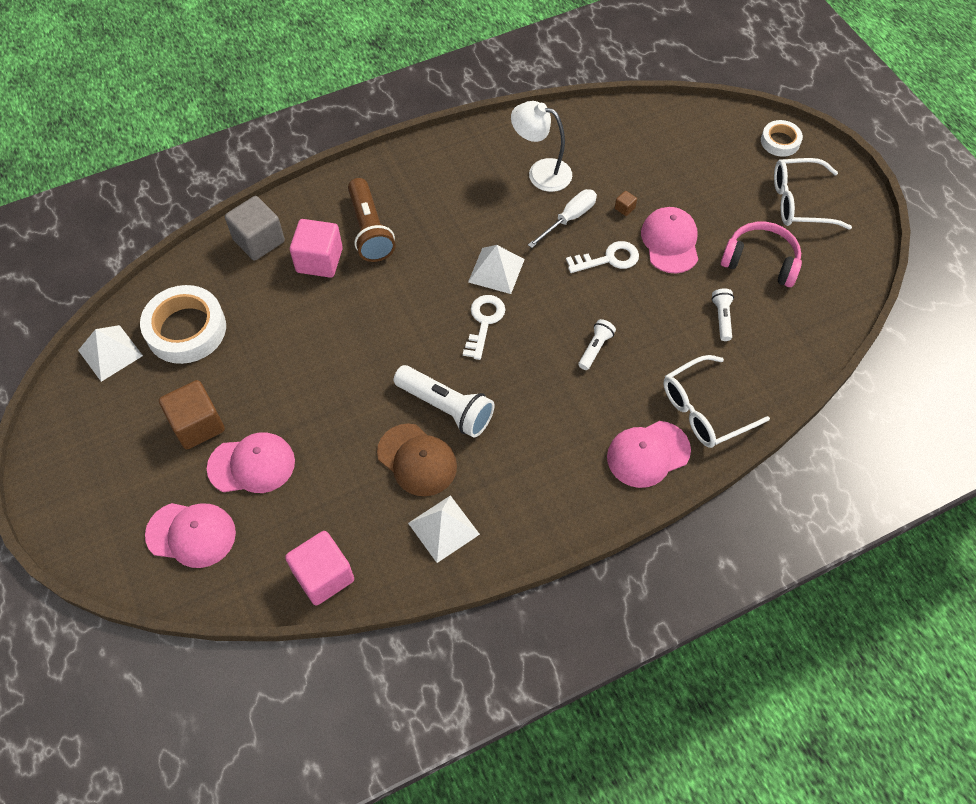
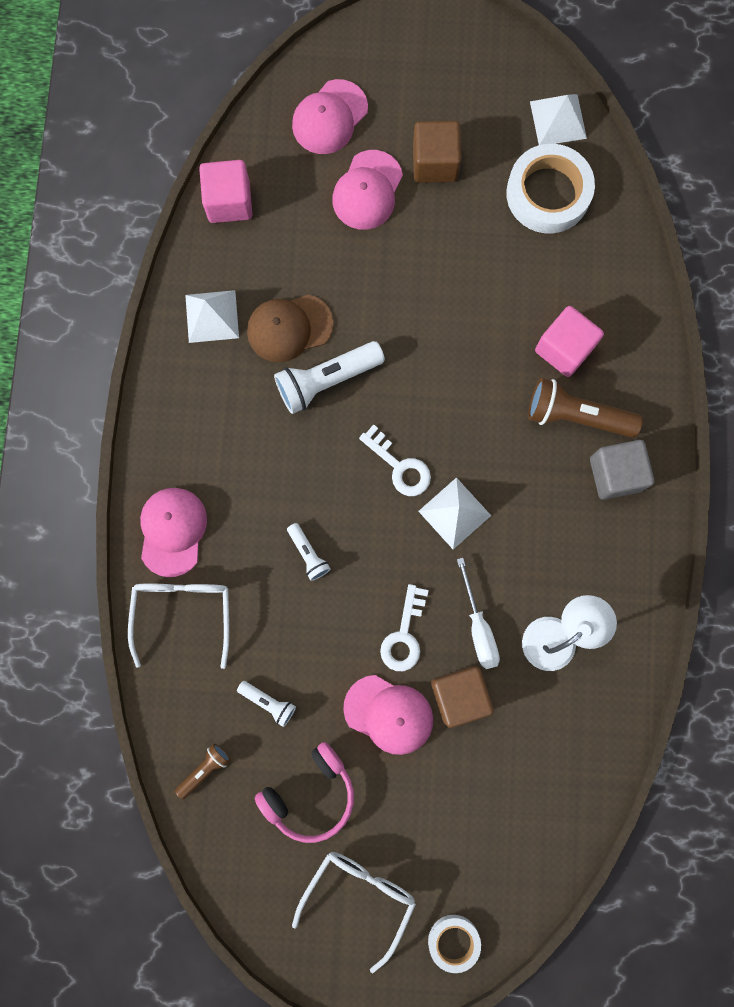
camera: 120 degrees right, 20 degrees up
grey cube [225,196,285,261] -> grey cube moved to [590,440,654,500]
brown cube [615,191,637,216] -> brown cube [431,666,494,728], size x2.47
none -> brown flashlight [175,744,230,799]

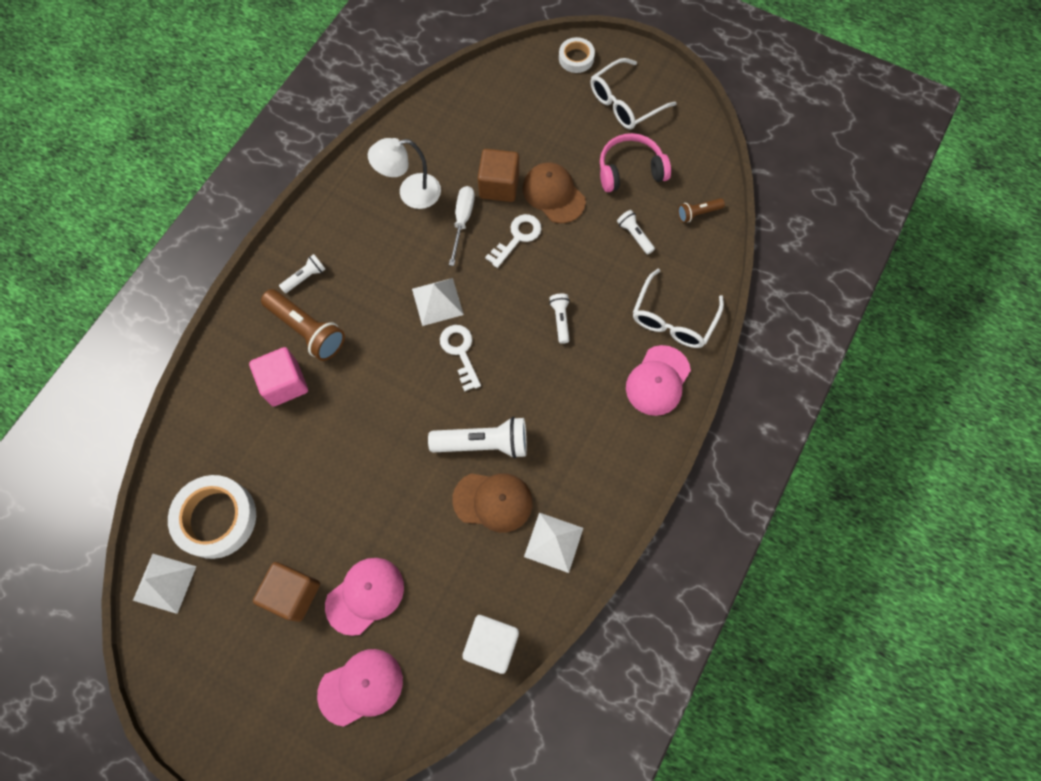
camera: 155 degrees left, 10 degrees down
pink cube [199,160,253,223] -> white cube [462,615,519,674]
pink cap [343,675,433,755] -> brown cap [523,163,586,223]
grey cube [590,440,654,500] -> white flashlight [279,254,325,293]

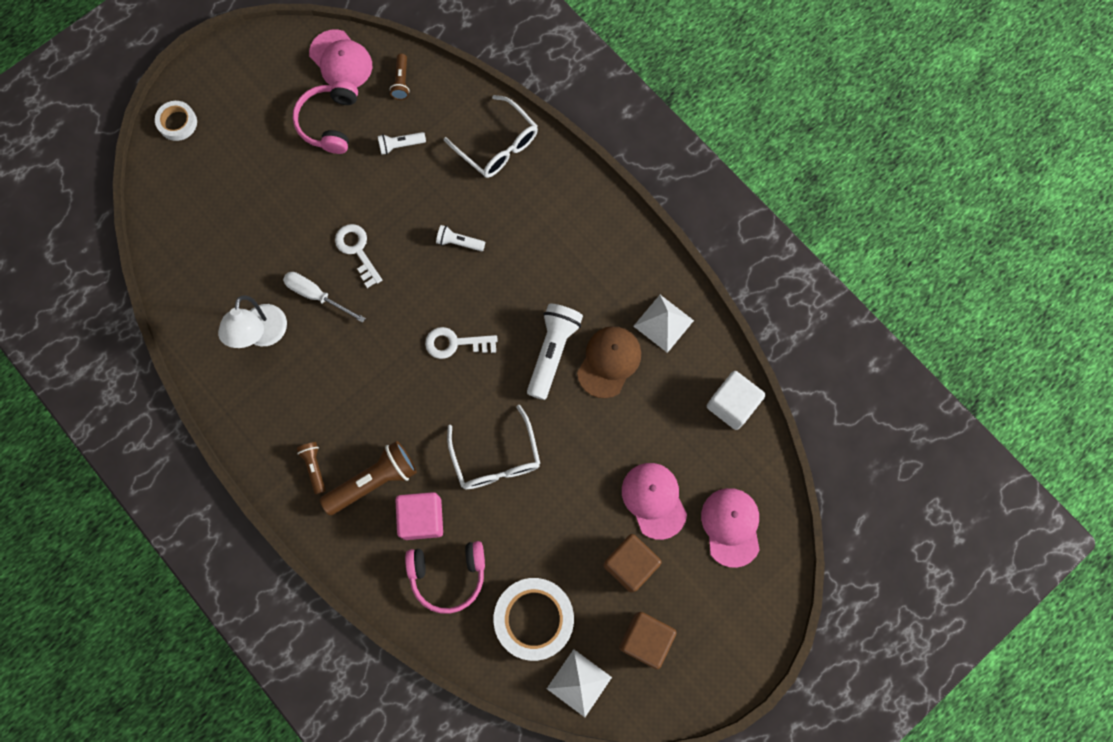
camera: 70 degrees left, 5 degrees up
white flashlight [279,254,325,293] -> brown flashlight [297,442,326,494]
white pyramid [412,278,464,326] -> none
brown cube [478,149,519,202] -> brown cube moved to [619,612,677,669]
brown cap [523,163,586,223] -> none
white glasses [591,58,677,130] -> white glasses moved to [447,405,540,489]
pink cap [626,345,691,416] -> pink cap moved to [309,29,372,87]
none -> pink headphones [405,541,485,614]

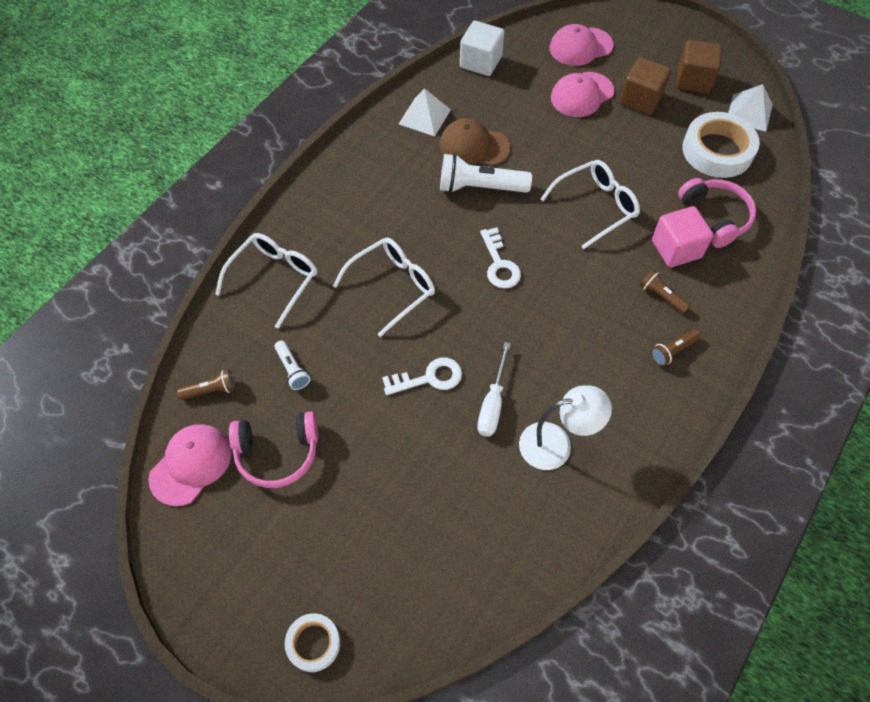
camera: 105 degrees left, 15 degrees down
brown flashlight [320,441,417,515] -> brown flashlight [640,270,690,314], size x0.53
white key [335,224,382,288] -> white key turned 150 degrees counterclockwise [382,357,462,395]
white flashlight [436,225,485,251] -> white glasses [333,238,435,337]

